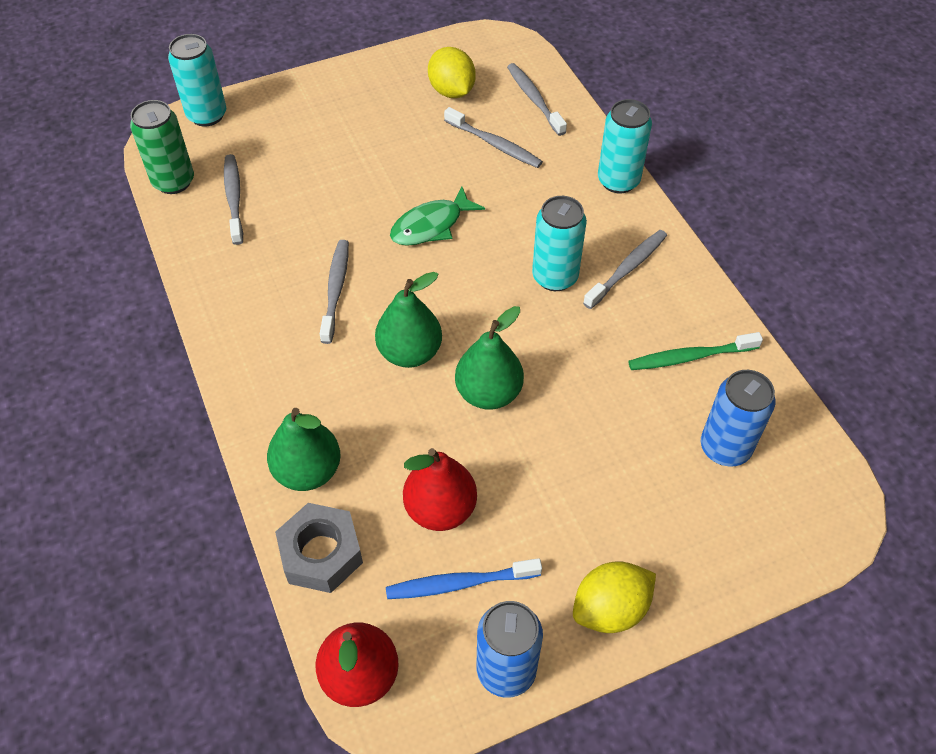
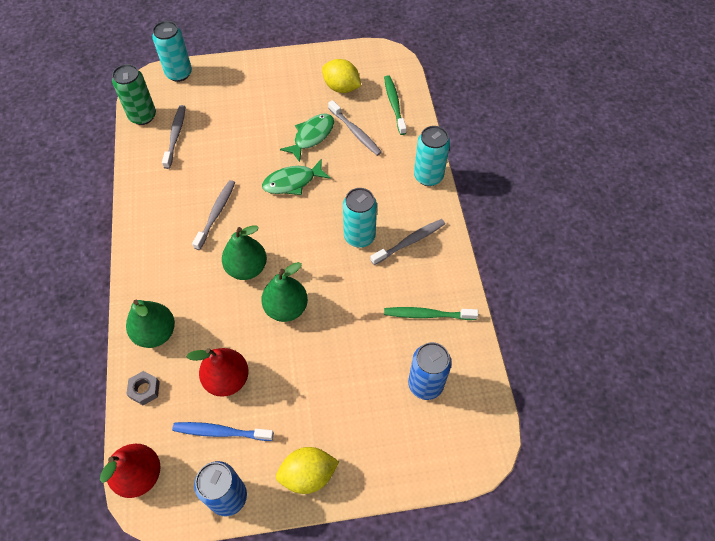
camera: 15 degrees right, 5 degrees up
grey nut [275,503,363,593] -> grey nut [126,371,160,405], size x0.58
yellow lemon [428,47,476,98] -> yellow lemon turned 45 degrees counterclockwise [322,59,361,93]
grey toothbrush [507,63,567,136] -> green toothbrush [384,75,406,135]
none -> green fish [280,114,334,162]

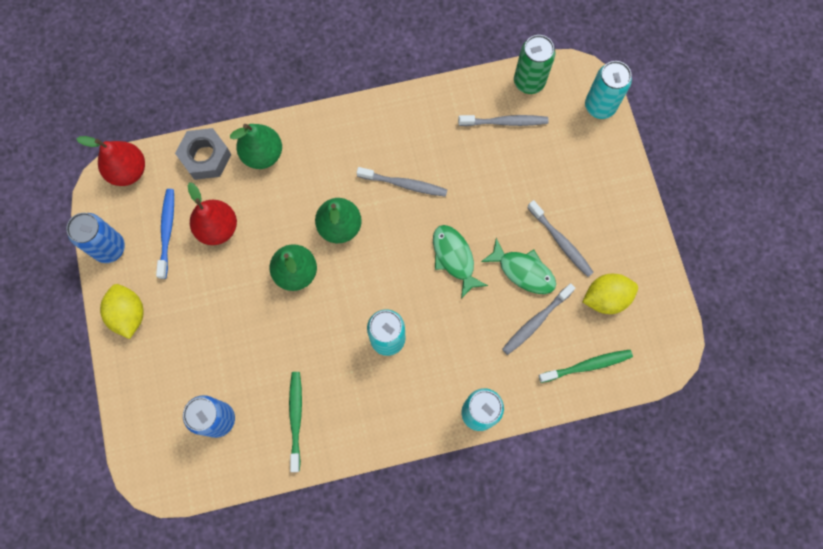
camera: 85 degrees right, 15 degrees up
grey nut [126,371,160,405] -> grey nut [175,128,231,180], size x1.73
yellow lemon [322,59,361,93] -> yellow lemon turned 45 degrees clockwise [583,274,638,314]
grey toothbrush [371,219,445,265] -> grey toothbrush moved to [527,200,594,277]

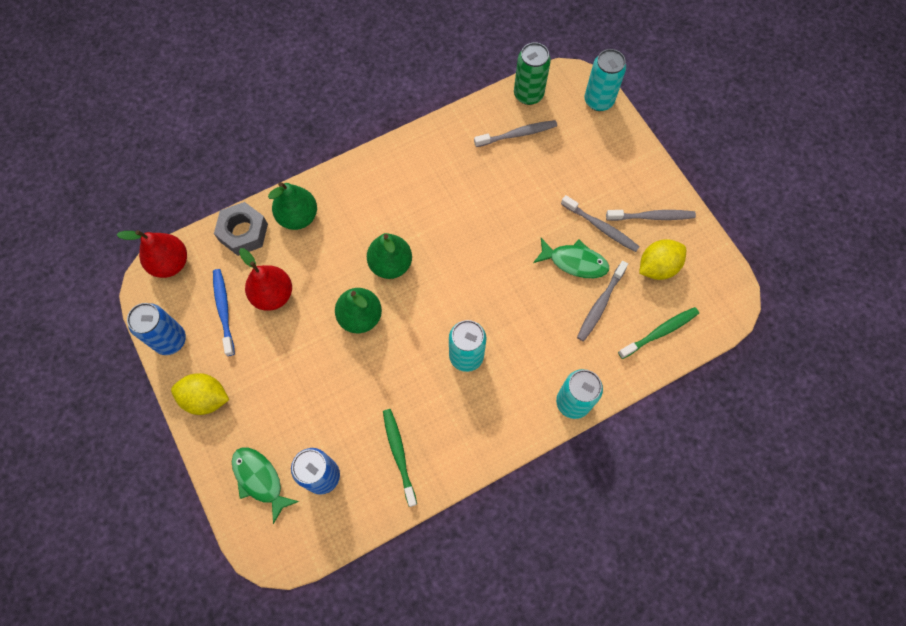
camera: 15 degrees left, 5 degrees down
yellow lemon [100,284,144,339] -> yellow lemon turned 45 degrees counterclockwise [171,373,229,415]
grey toothbrush [357,167,447,197] -> grey toothbrush moved to [606,210,696,221]
green fish [433,225,488,299] -> green fish moved to [232,447,299,524]

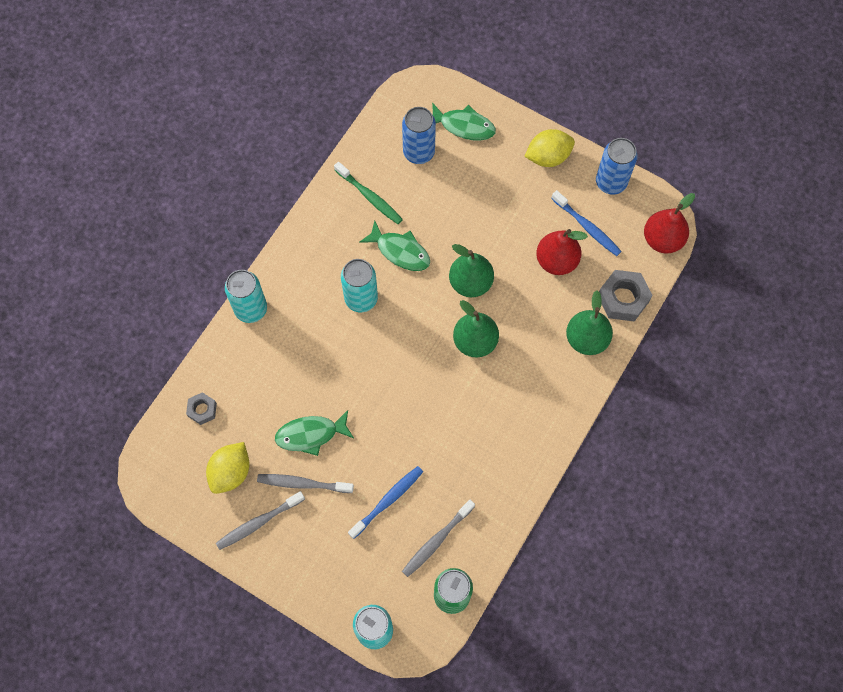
camera: 150 degrees right, 0 degrees up
grey toothbrush [577,261,628,341] -> none
green toothbrush [618,307,699,359] -> grey nut [186,392,217,425]
none -> blue toothbrush [348,466,423,539]
none -> green fish [359,220,430,271]

